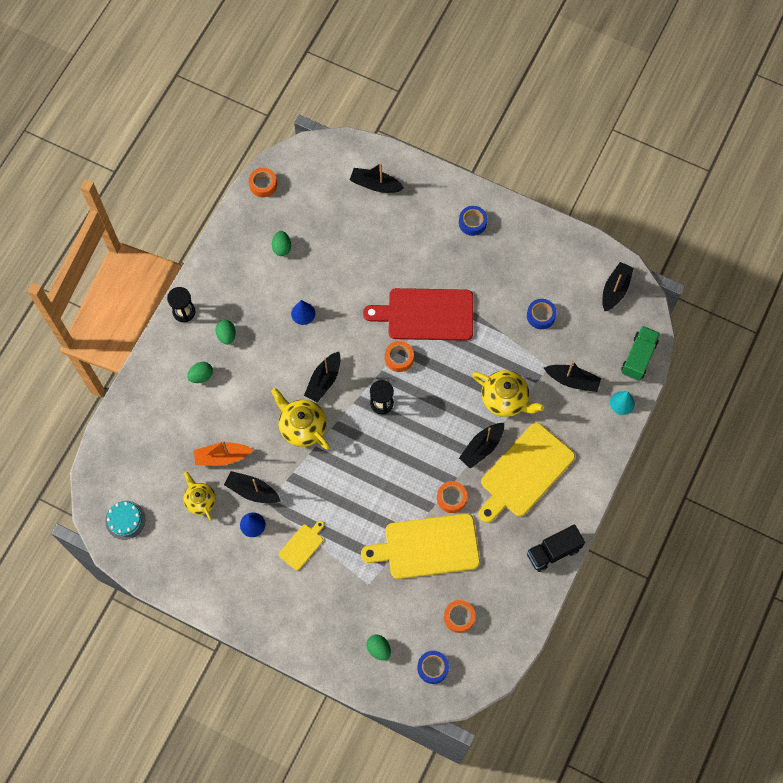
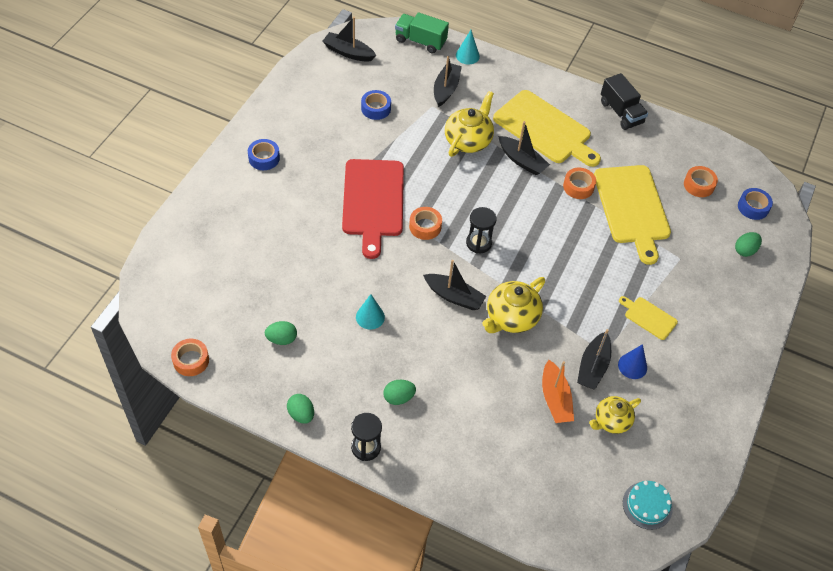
camera: 95 degrees left, 15 degrees down
green egg [187,362,213,383] -> green egg moved to [287,394,314,424]
blue cone [291,300,315,325] -> turquoise cone [356,294,385,330]
black boat [350,163,404,193] -> none

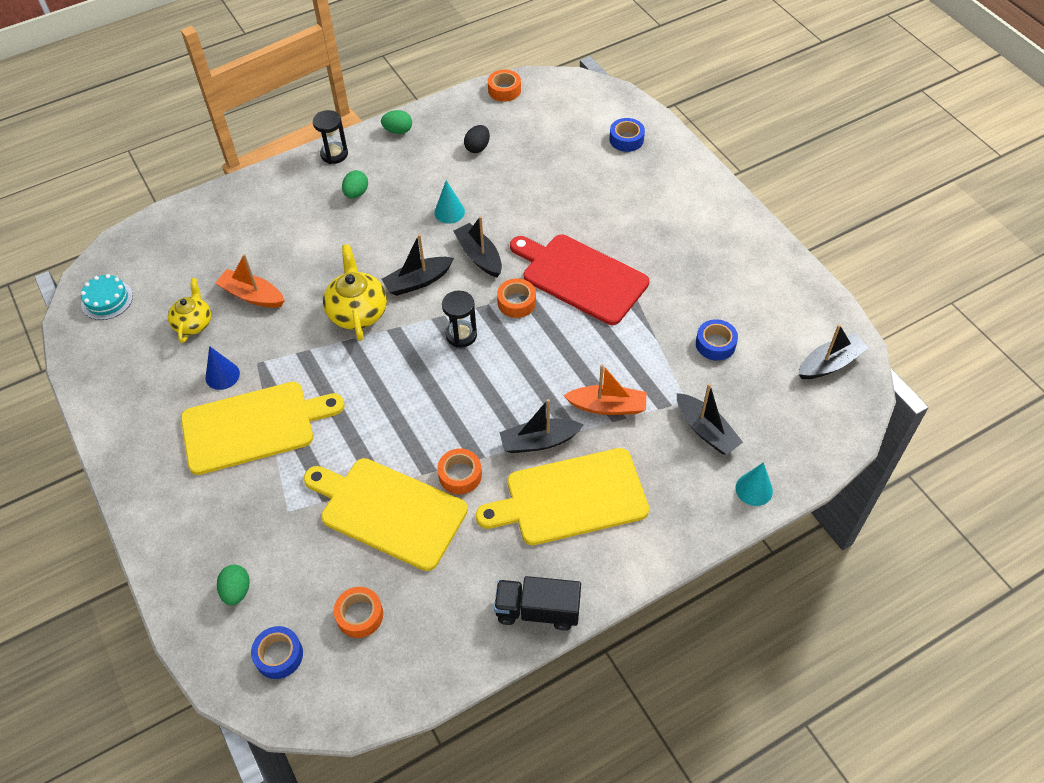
camera: 130 degrees right, 0 degrees up
blue tape [248,139,280,170] -> blue tape moved to [609,118,645,152]
green egg [265,321,297,345] -> black egg [464,125,490,153]
green truck [395,12,449,54] -> none
yellow teapot [445,91,494,157] -> orange boat [563,364,647,415]
black boat [577,329,611,390] -> black boat moved to [453,216,502,277]
yellow cutting board [619,296,678,340] -> yellow cutting board [181,382,345,475], size x2.13

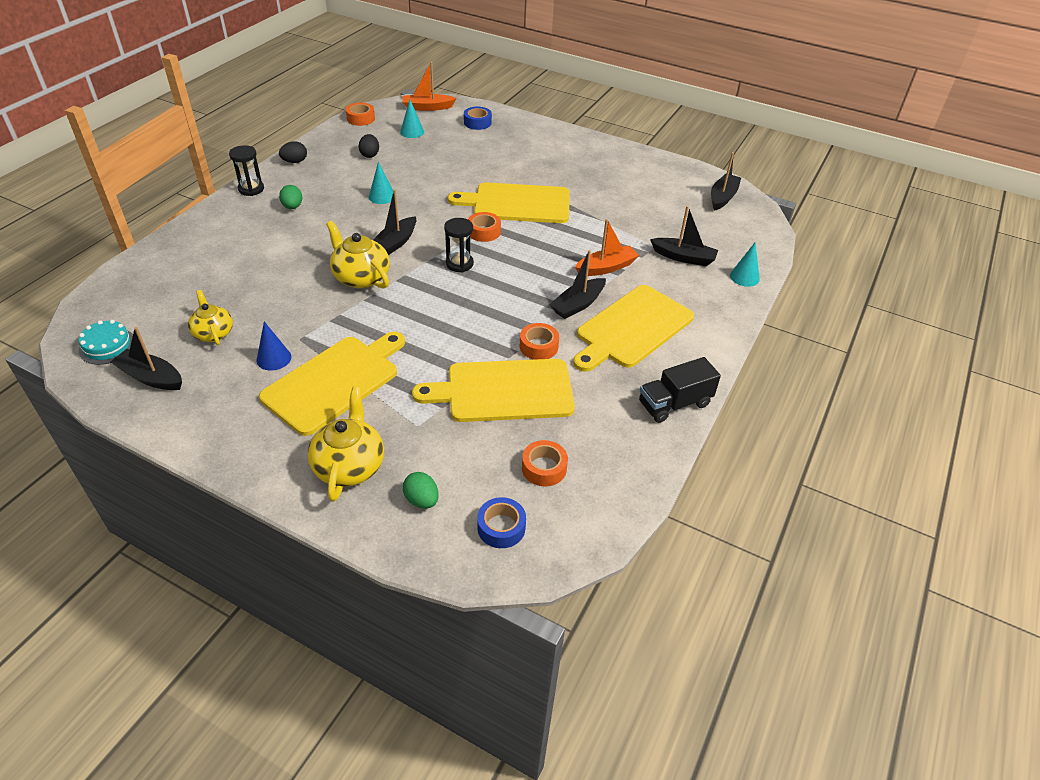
camera: 35 degrees left, 10 degrees down
orange boat [215,254,285,308] -> orange boat moved to [403,62,457,111]
green egg [381,110,412,134] -> black egg [279,141,307,163]
black boat [453,216,502,277] -> black boat moved to [111,327,182,390]
red cutting board [510,235,649,325] -> yellow cutting board [448,182,570,223]
blue tape [696,319,738,361] -> none
none -> yellow teapot [307,387,384,502]
none -> turquoise cone [400,100,424,138]

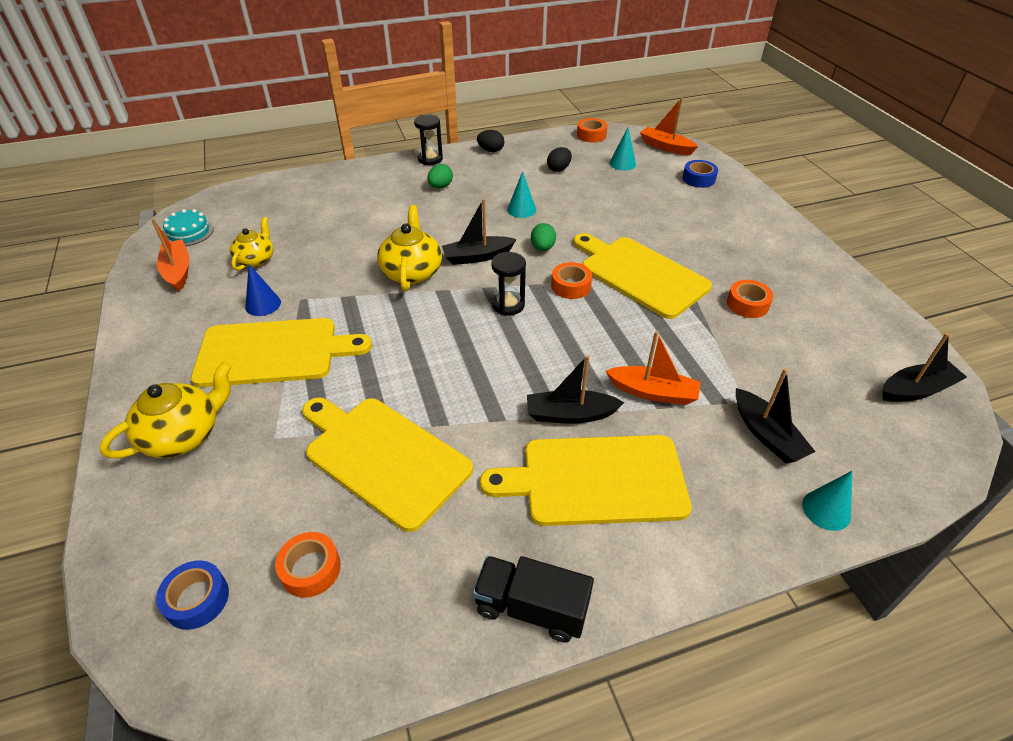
camera: 45 degrees right, 0 degrees up
black boat [111,327,182,390] -> orange boat [151,218,189,291]
green egg [403,472,439,509] -> green egg moved to [531,223,556,251]
orange tape [520,323,559,360] -> orange tape moved to [727,280,773,318]

